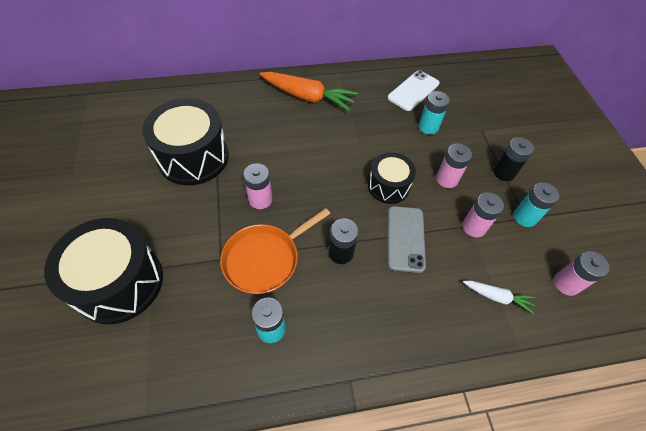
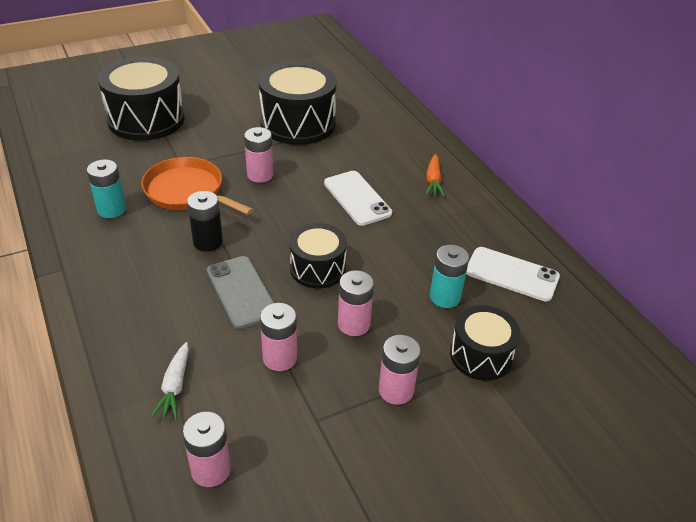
camera: 75 degrees right, 15 degrees down
orange carrot [260,72,358,112] -> orange carrot [425,154,445,197], size x0.52
grey phone [388,206,426,273] -> grey phone turned 75 degrees clockwise [207,256,274,329]
black battery [493,137,534,181] -> pink battery [379,335,421,405]
turquoise battery [514,182,559,227] -> none
none -> white phone [324,171,392,226]
none -> black drum [450,305,520,381]

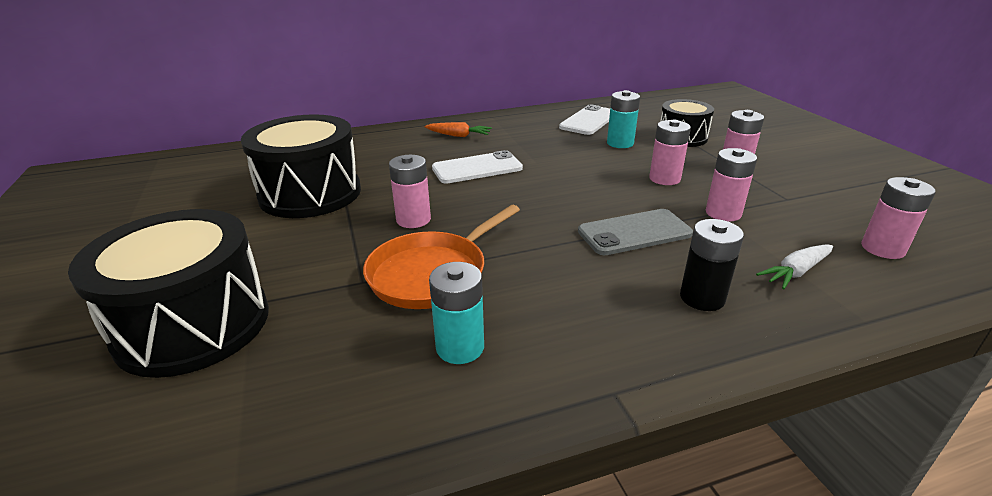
camera: 80 degrees left, 10 degrees down
white carrot [150,342,189,420] -> white carrot turned 135 degrees clockwise [756,244,833,289]
black battery [187,191,223,251] -> black battery moved to [680,219,744,311]
black drum [289,223,347,288] -> none

